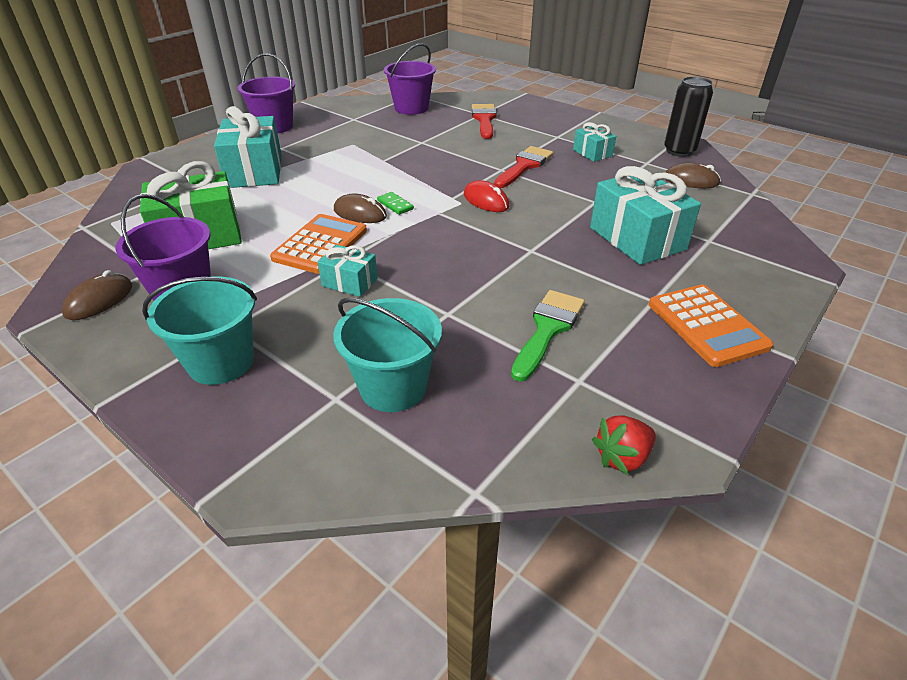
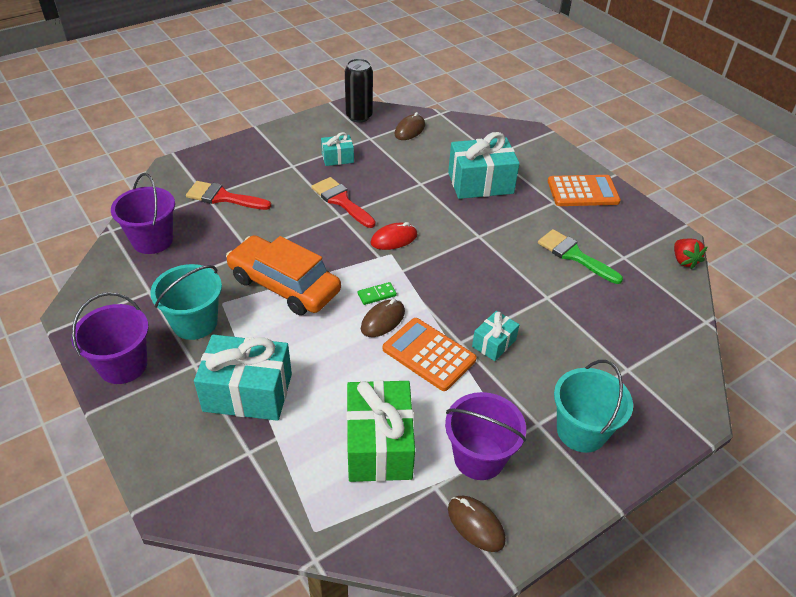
camera: 75 degrees left, 5 degrees up
turquoise bucket [333,298,442,412] -> turquoise bucket moved to [150,264,222,340]
none -> orange car [226,235,341,315]

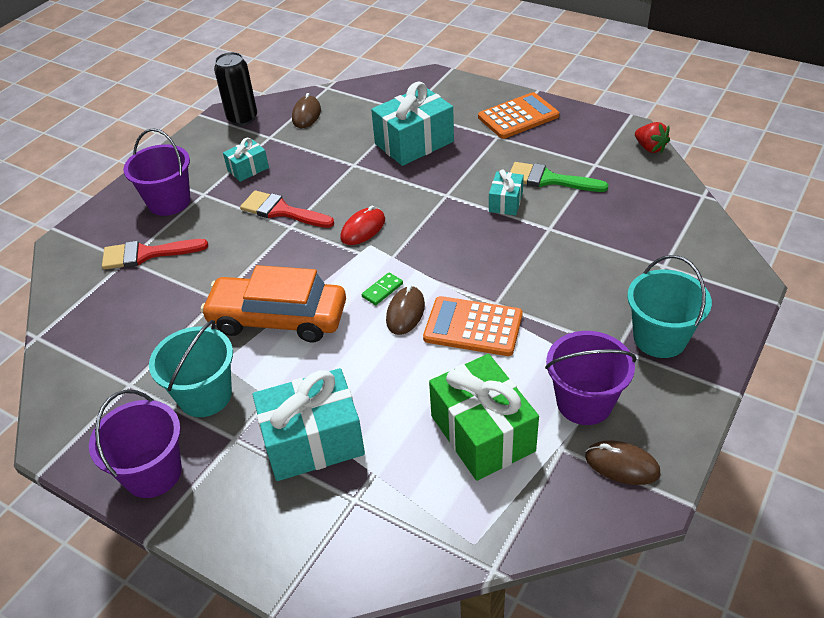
camera: 20 degrees left, 0 degrees up
purple bucket [111,173,175,254] -> purple bucket moved to [123,128,190,216]
turquoise gift [472,311,519,361] -> turquoise gift moved to [489,169,524,216]

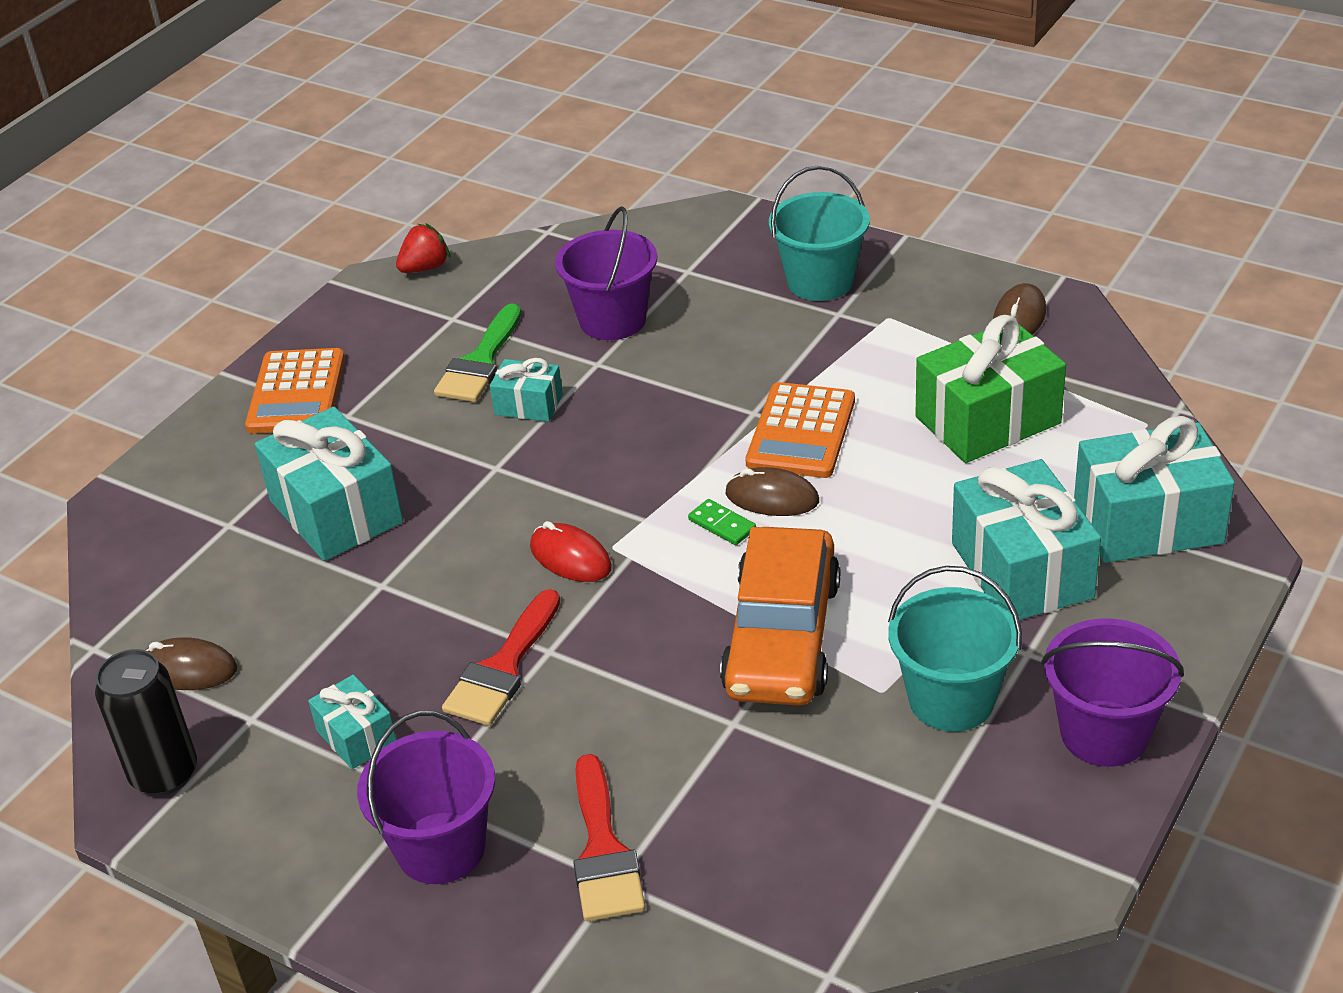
camera: 90 degrees left, 5 degrees down
orange calculator [478,92,559,139] -> orange calculator turned 150 degrees counterclockwise [245,348,345,434]
purple bucket [545,331,636,425] -> purple bucket moved to [555,206,657,340]
none -> turquoise gift [1074,416,1235,563]

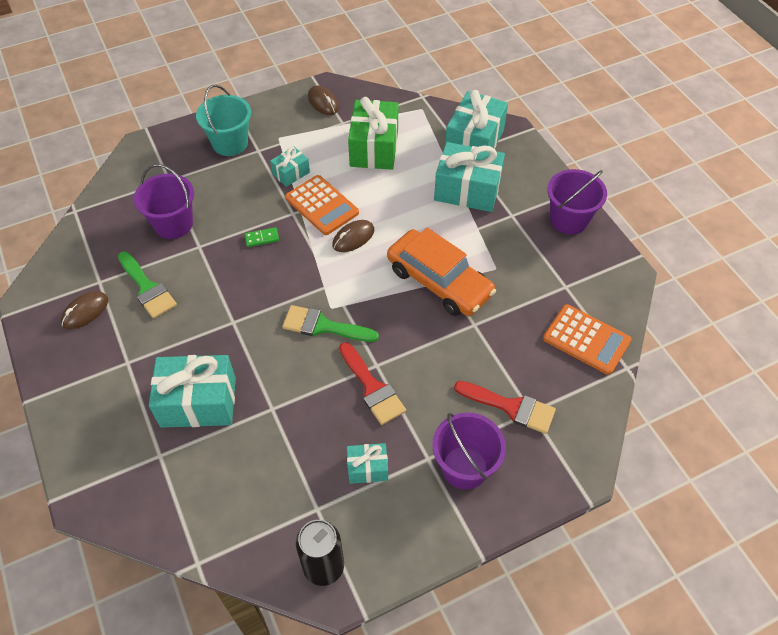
camera: 60 degrees left, 15 degrees up
brown mouse [146,637,237,690] -> brown mouse moved to [61,291,108,329]
orange calculator [245,348,345,434] -> orange calculator moved to [543,304,632,375]
red strawberry [396,223,451,273] -> none
turquoise gift [490,358,563,422] -> turquoise gift moved to [270,147,310,187]
red mouse [530,521,612,582] -> green brush [282,305,379,342]
green domino [688,499,756,545] -> green domino moved to [244,227,279,247]
turquoise bucket [888,566,1022,732] -> none

